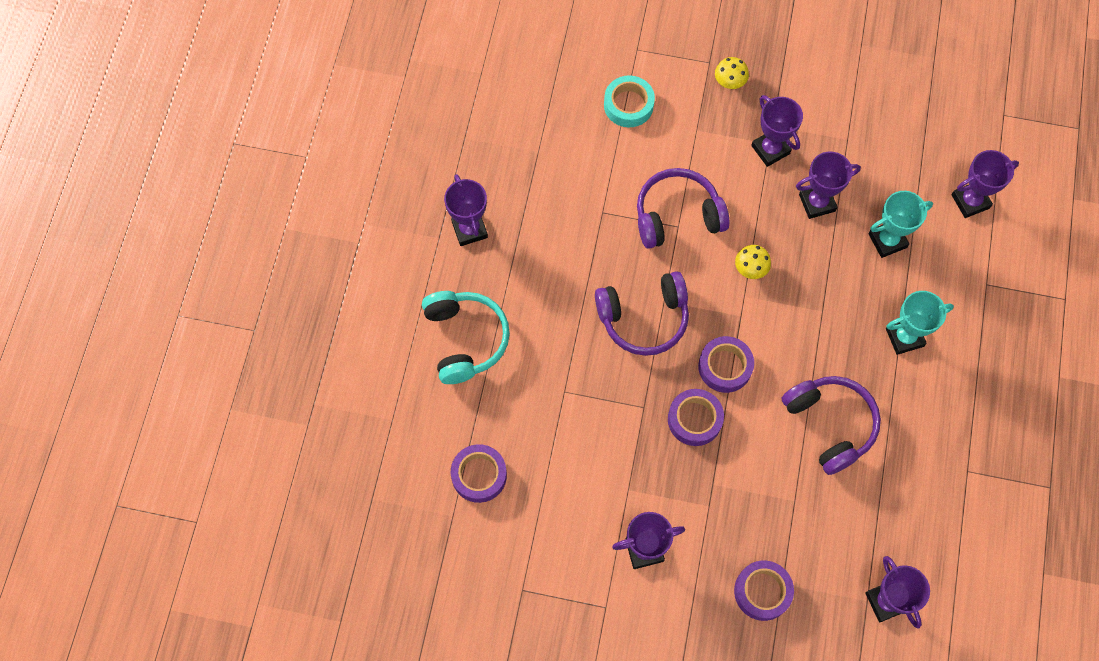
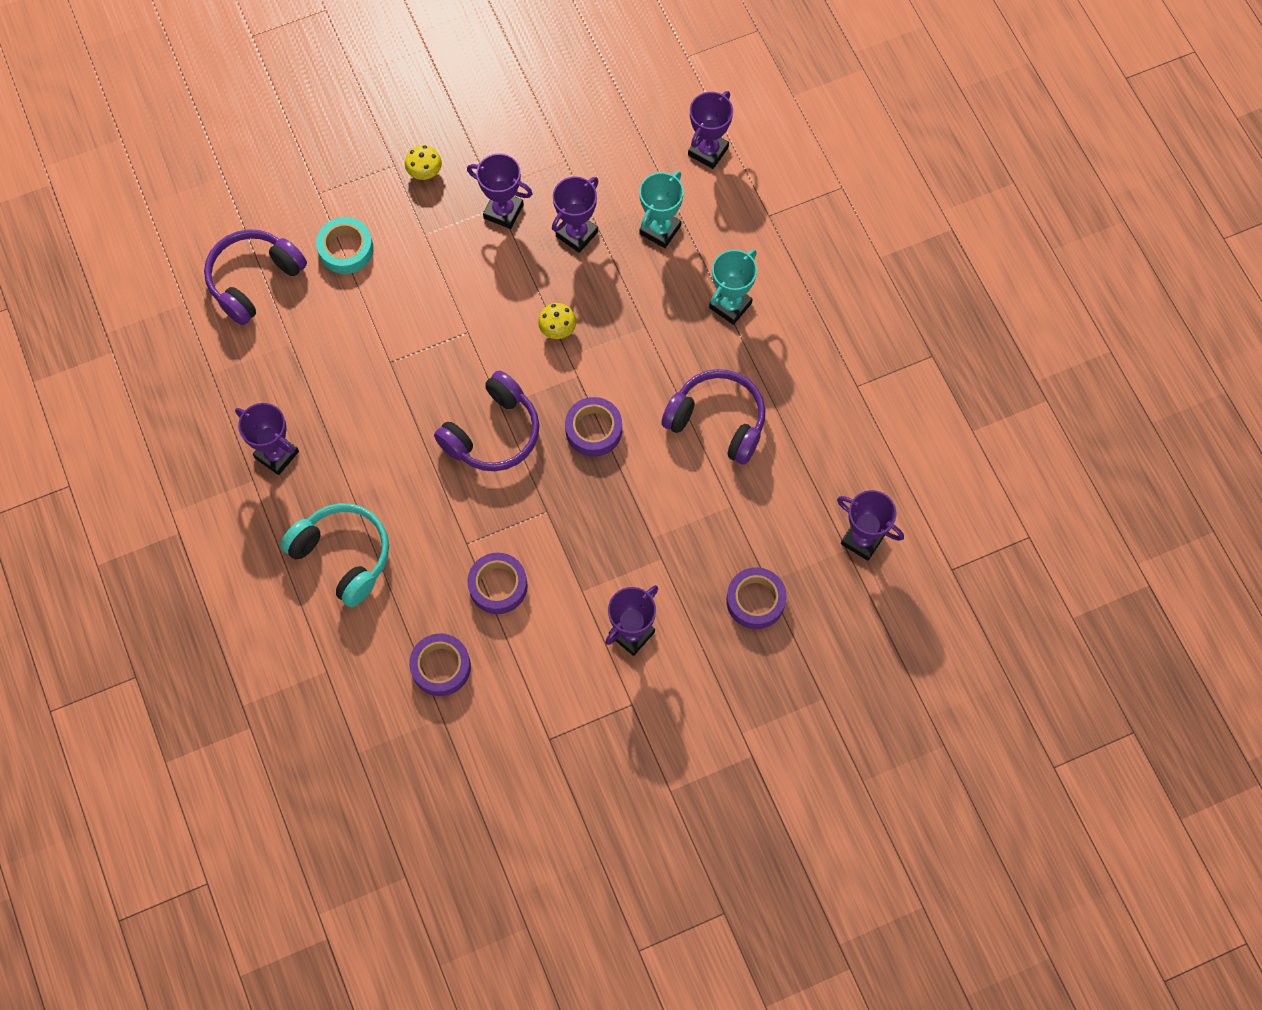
camera: 35 degrees left, 0 degrees up
purple headphones [637,168,729,249] -> purple headphones moved to [204,229,307,325]
purple tape [668,389,724,446] -> purple tape moved to [467,553,528,614]

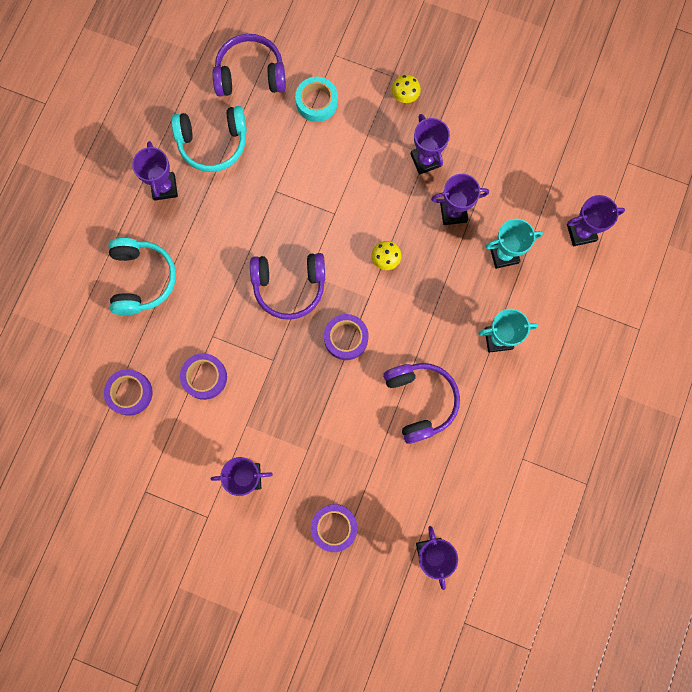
camera: 45 degrees right, 10 degrees up
none -> turquoise headphones [171,106,247,172]

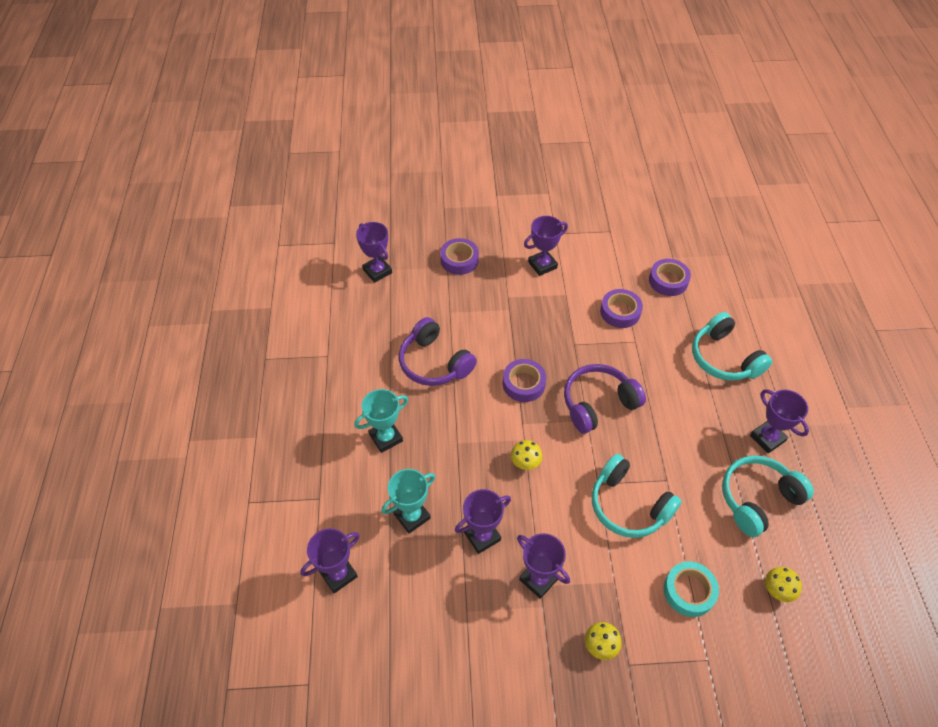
camera: 155 degrees right, 25 degrees down
purple headphones [213,34,286,97] -> yellow mushroom [765,567,802,602]
none -> turquoise headphones [592,454,682,538]

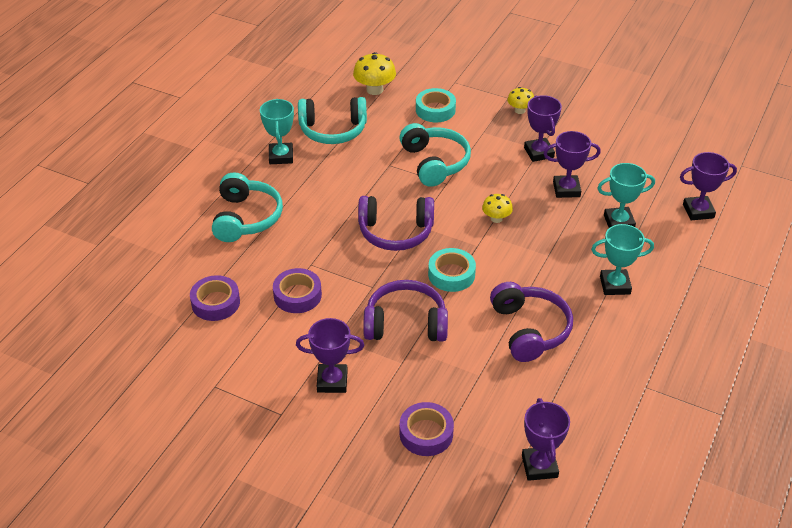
camera: 150 degrees left, 10 degrees down
purple tape [503,359,546,402] -> turquoise tape [428,248,476,292]
purple trophy [750,389,809,453] -> turquoise trophy [260,99,294,164]
yellow mushroom [765,567,802,602] -> yellow mushroom [353,52,396,95], size x1.59
none -> purple headphones [363,280,448,342]

